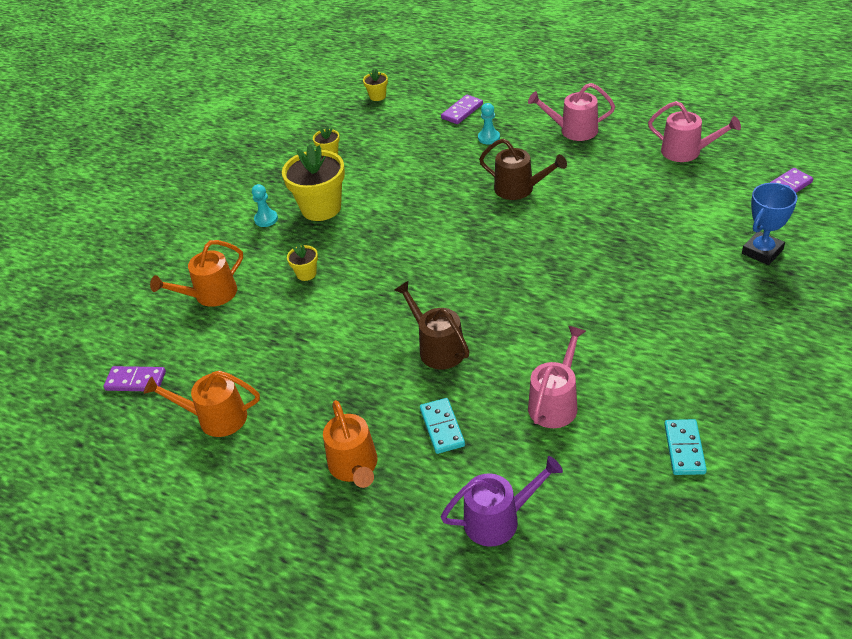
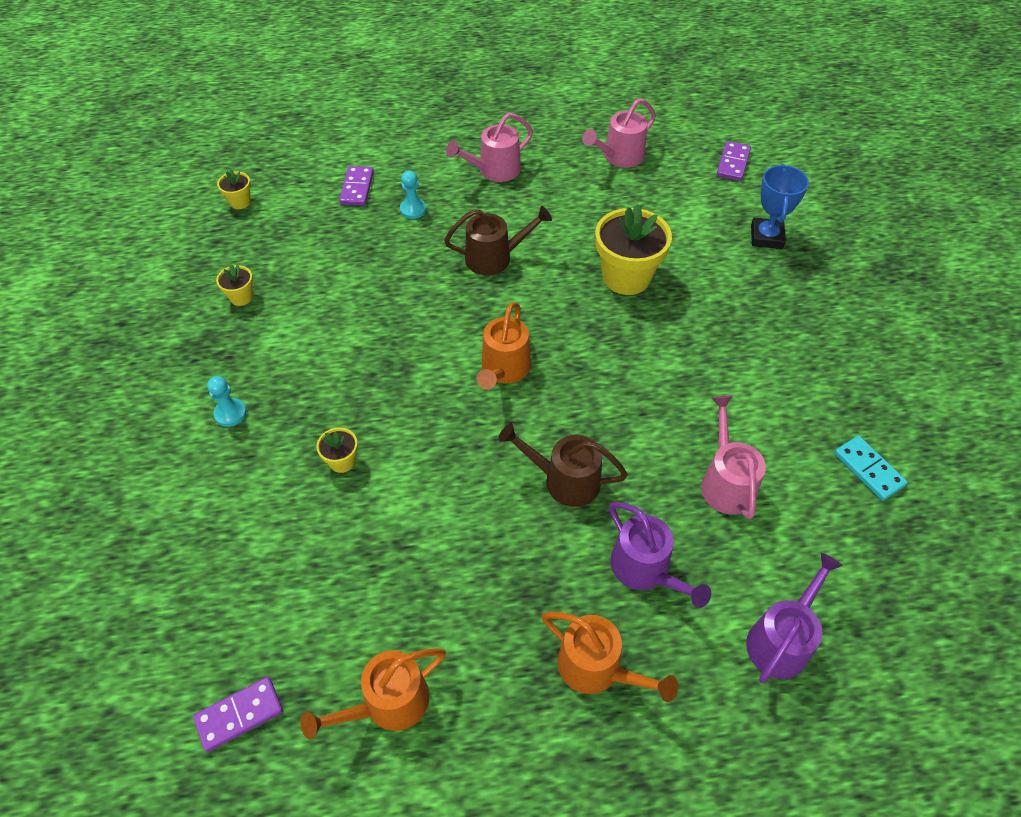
camera: 40 degrees left, 10 degrees up
orange watering can [150,240,243,307] -> orange watering can moved to [477,302,531,390]
yellow flower pot [282,144,345,221] -> yellow flower pot moved to [595,204,672,295]
turquoise domino [420,398,465,454] -> purple watering can [609,502,711,608]
pink watering can [648,101,741,162] -> pink watering can turned 150 degrees clockwise [582,98,656,168]

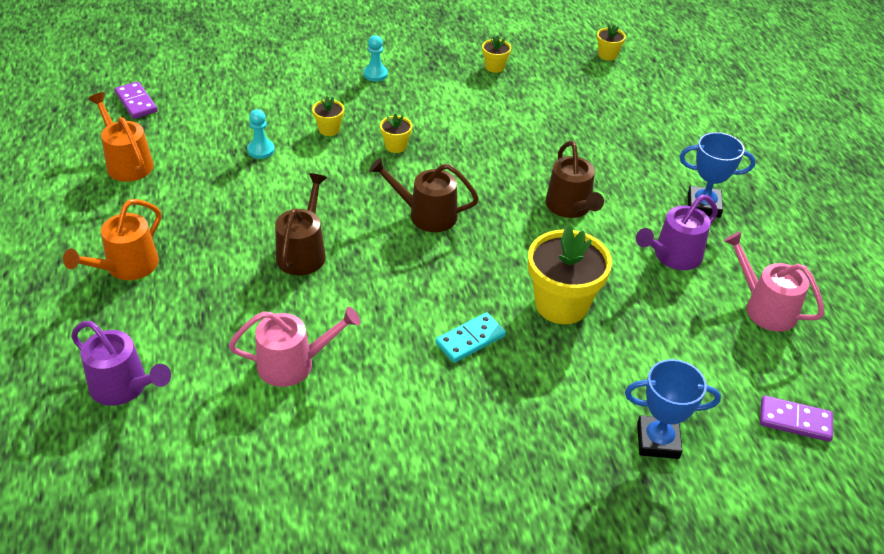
camera: 85 degrees right, 10 degrees down
purple domino [339,166,374,206] -> none
turquoise pawn [400,170,426,219] -> turquoise pawn moved to [247,109,275,159]
pink watering can [446,113,533,182] -> blue trophy [680,132,756,218]
orange watering can [477,302,531,390] -> brown watering can [369,157,479,232]
purple watering can [609,502,711,608] -> purple watering can moved to [636,195,718,270]
turquoise domino [834,436,908,501] -> turquoise domino moved to [435,312,506,363]
none -> yellow flower pot [380,113,412,153]

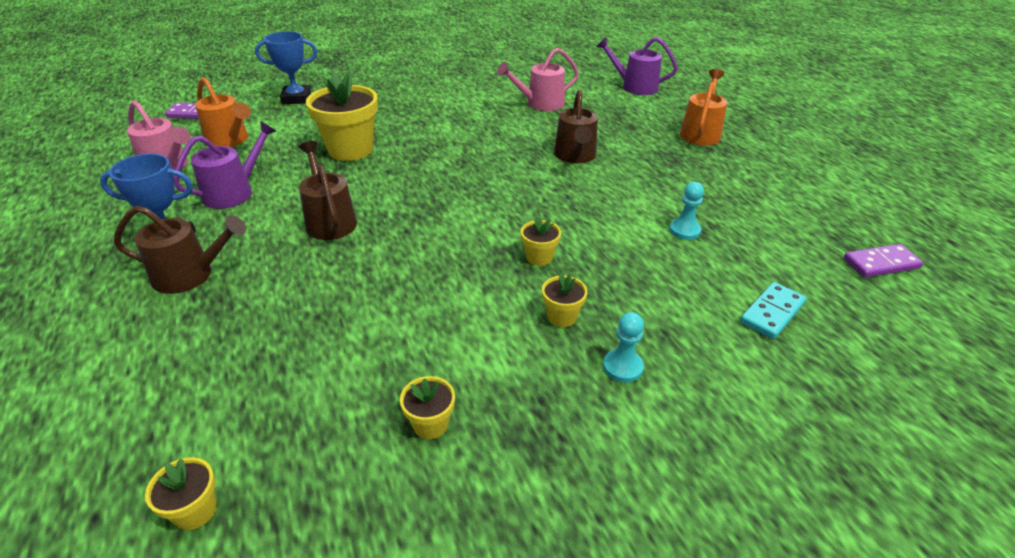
camera: 170 degrees right, 5 degrees down
orange watering can [88,92,154,182] -> orange watering can moved to [195,77,251,147]
purple domino [115,81,158,119] -> purple domino turned 60 degrees counterclockwise [844,244,923,278]
yellow flower pot [312,96,344,136] -> yellow flower pot moved to [542,273,587,327]
brown watering can [369,157,479,232] -> brown watering can moved to [114,206,246,294]
turquoise domino [435,312,506,363] -> turquoise domino moved to [740,282,806,339]

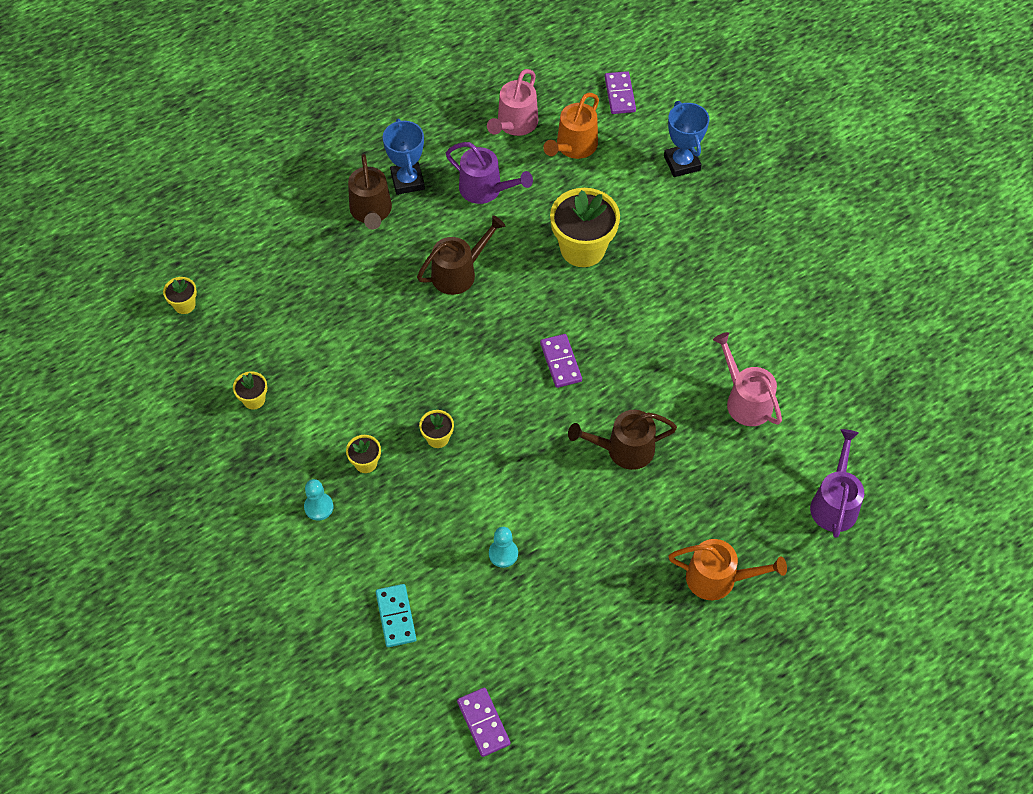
camera: 80 degrees right, 20 degrees up
turquoise domino [740,282,806,339] -> turquoise domino turned 45 degrees clockwise [376,584,416,647]
none -> purple domino [540,334,582,388]

